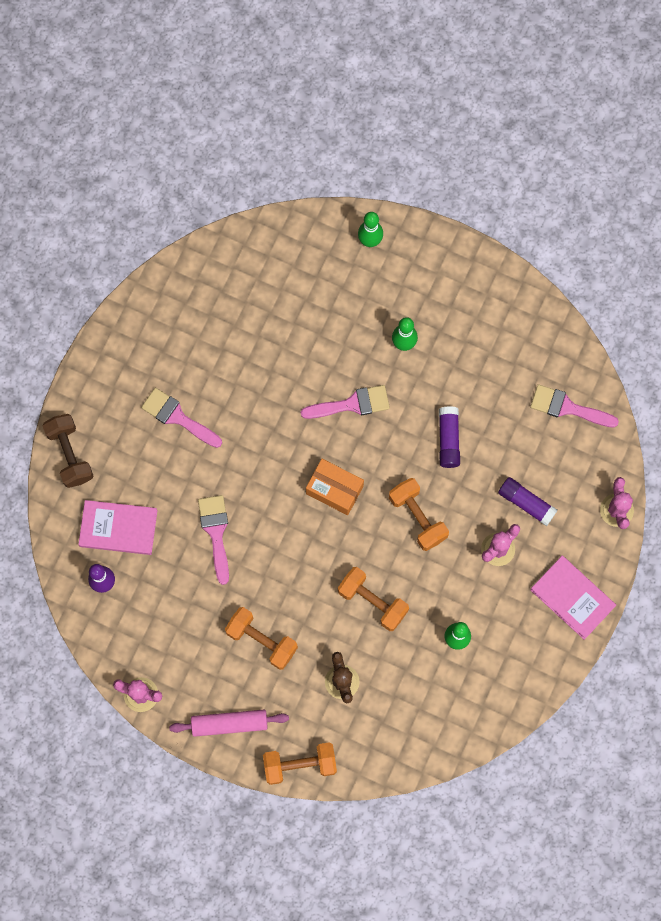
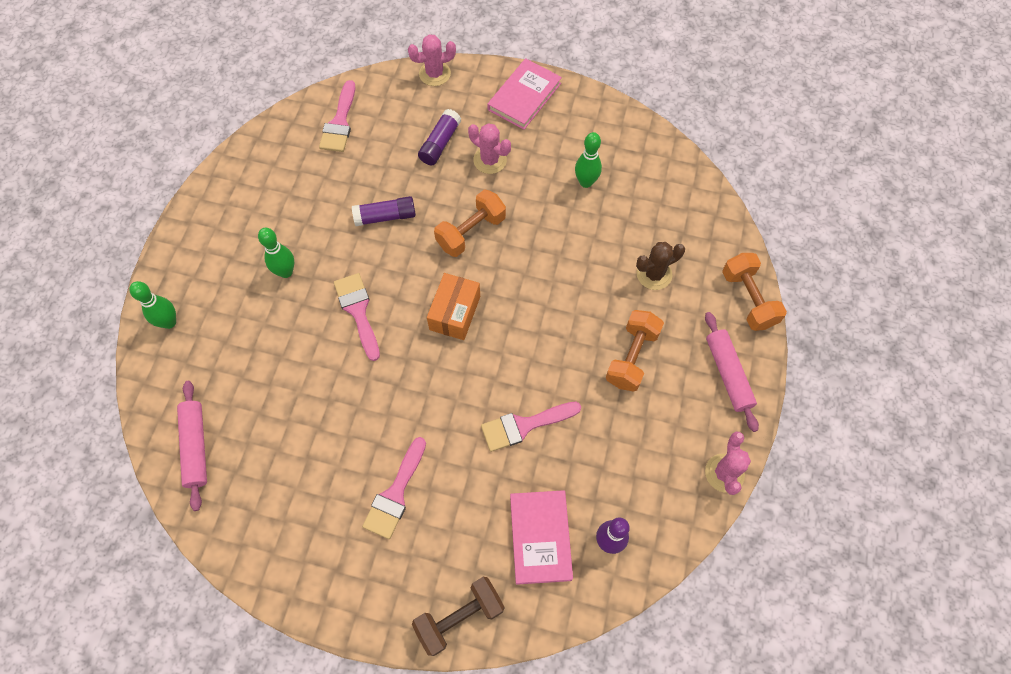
camera: 100 degrees left, 10 degrees down
orange dumbbell [338,567,409,631] -> none
none -> pink rolling pin [177,381,207,511]

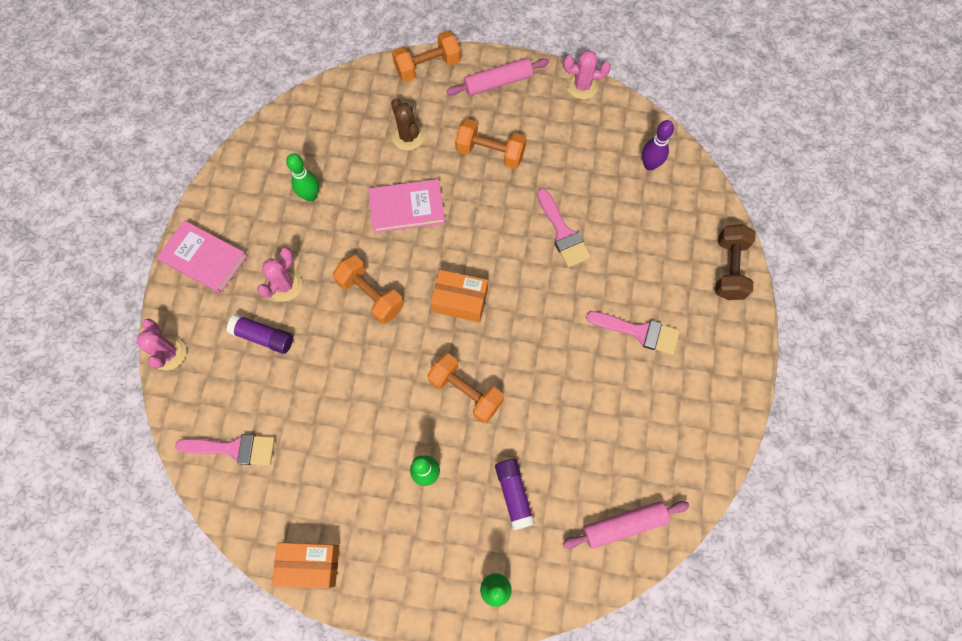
camera: 95 degrees left, 5 degrees up
pink brush [334,273,380,361] -> orange dumbbell [427,353,504,423]
purple glue stick [352,196,416,226] -> purple glue stick moved to [495,459,535,531]
brown dumbbell [412,577,504,656] -> brown dumbbell turned 45 degrees clockwise [715,224,756,300]
pink book [510,490,573,585] -> pink book moved to [368,179,445,233]
none -> orange box [272,542,339,589]

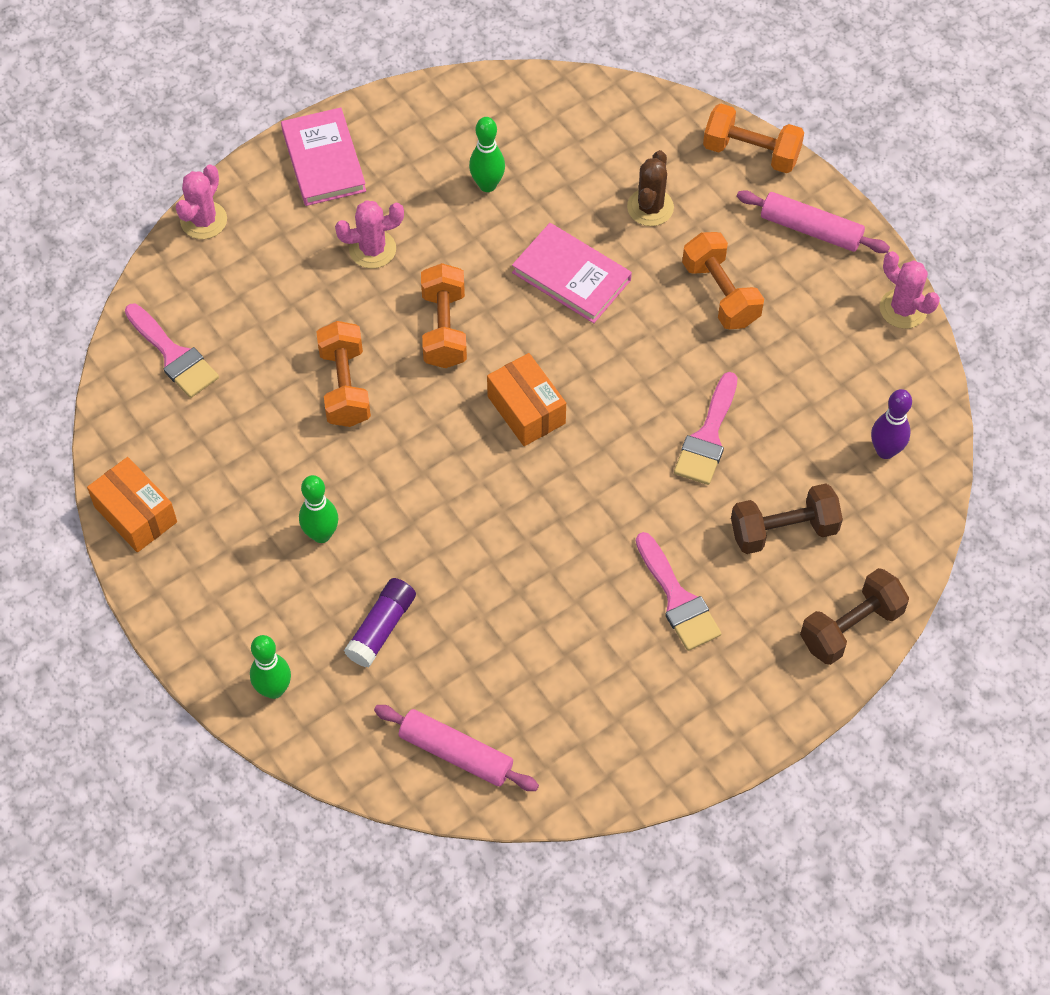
camera: 45 degrees right, 10 degrees down
purple glue stick [227,314,293,354] -> none
orange dumbbell [427,353,504,423] -> orange dumbbell moved to [317,321,371,427]
none -> brown dumbbell [731,484,843,554]

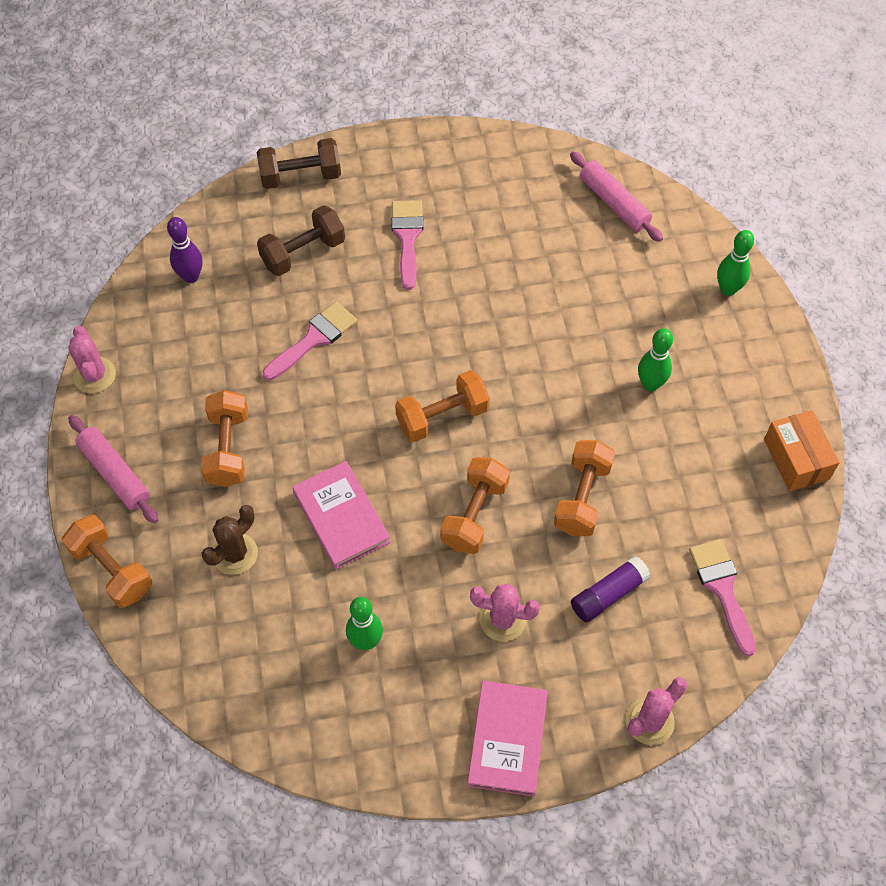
camera: 155 degrees left, 0 degrees up
purple glue stick [344,578,416,667] -> purple glue stick moved to [571,556,651,623]
orange box [487,353,566,446] -> orange dumbbell [395,370,490,442]
brown dumbbell [731,484,843,554] -> brown dumbbell turned 45 degrees counterclockwise [257,205,345,276]

